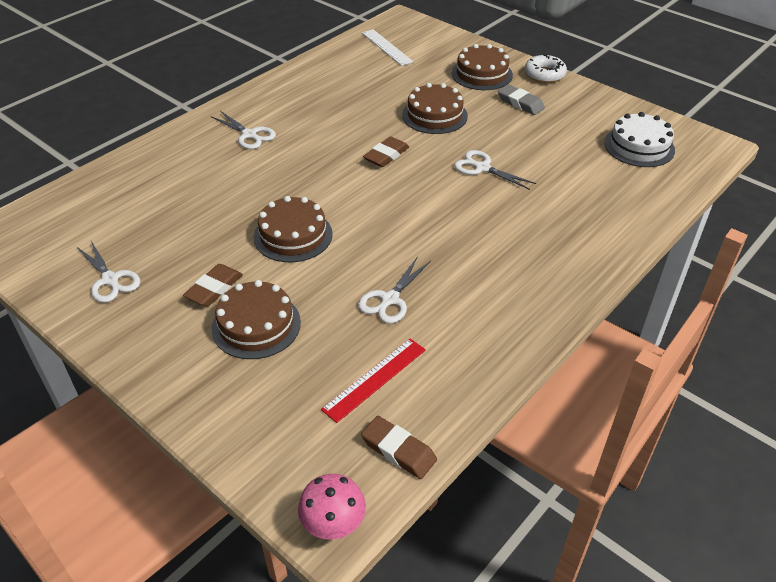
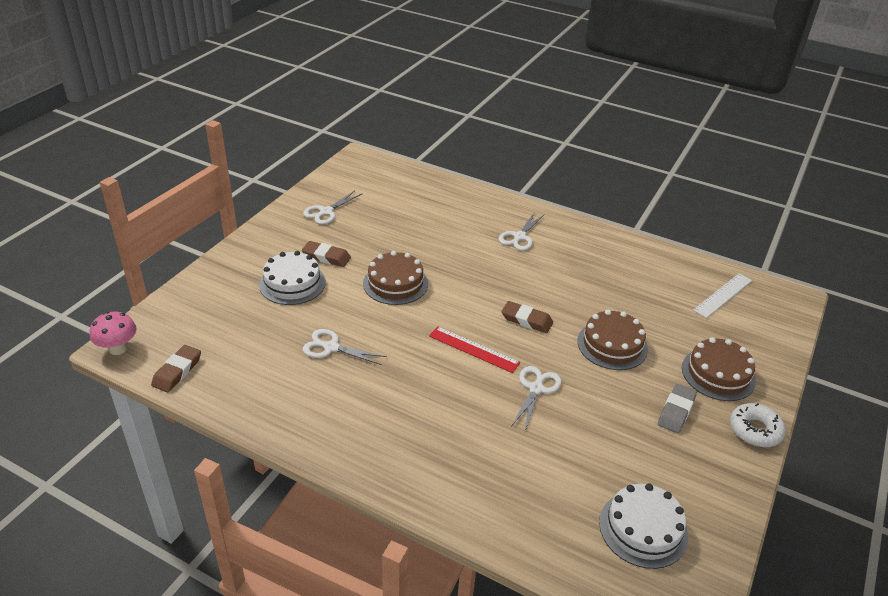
camera: 75 degrees right, 5 degrees down
brown cake [212,280,301,359] -> white cake [259,251,326,305]
red ruler [321,339,426,423] -> red ruler moved to [429,326,520,373]

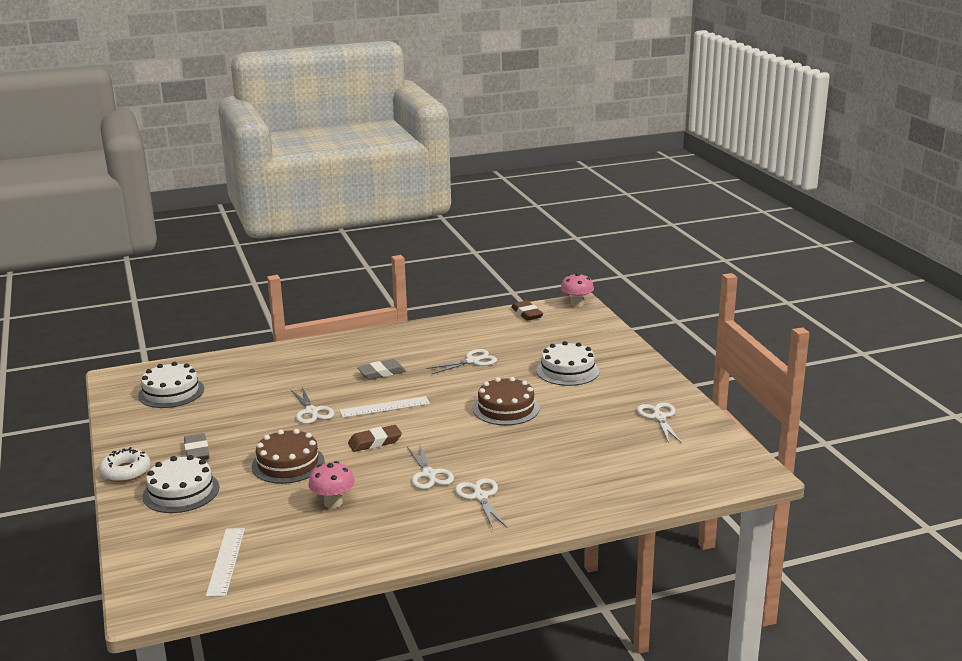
camera: 135 degrees right, 15 degrees down
brown eraser [302,241,351,267] -> none
red ruler [429,326,520,373] -> white ruler [339,396,430,418]
brown cake [682,337,756,401] -> white cake [142,455,219,513]
none -> pink mushroom [308,461,355,508]
none -> grey eraser [357,359,406,380]
none -> white scissors [407,443,454,489]

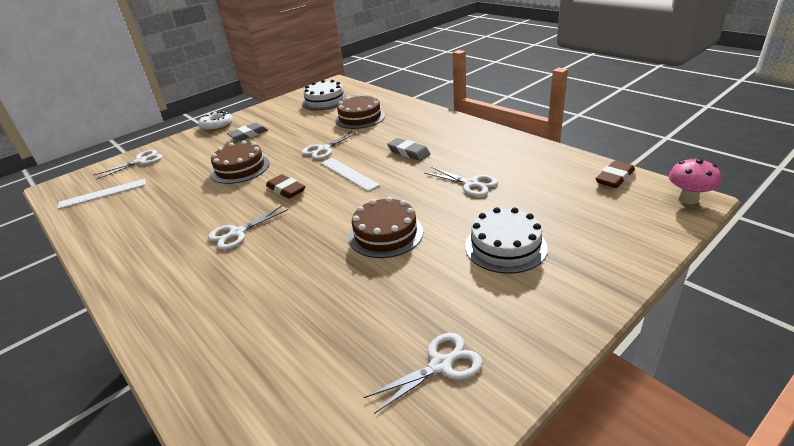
camera: 70 degrees right, 10 degrees up
white cake [142,455,219,513] -> none
pink mushroom [308,461,355,508] -> none
white scissors [455,478,507,529] -> white scissors moved to [94,150,163,179]
none -> brown cake [335,94,385,129]

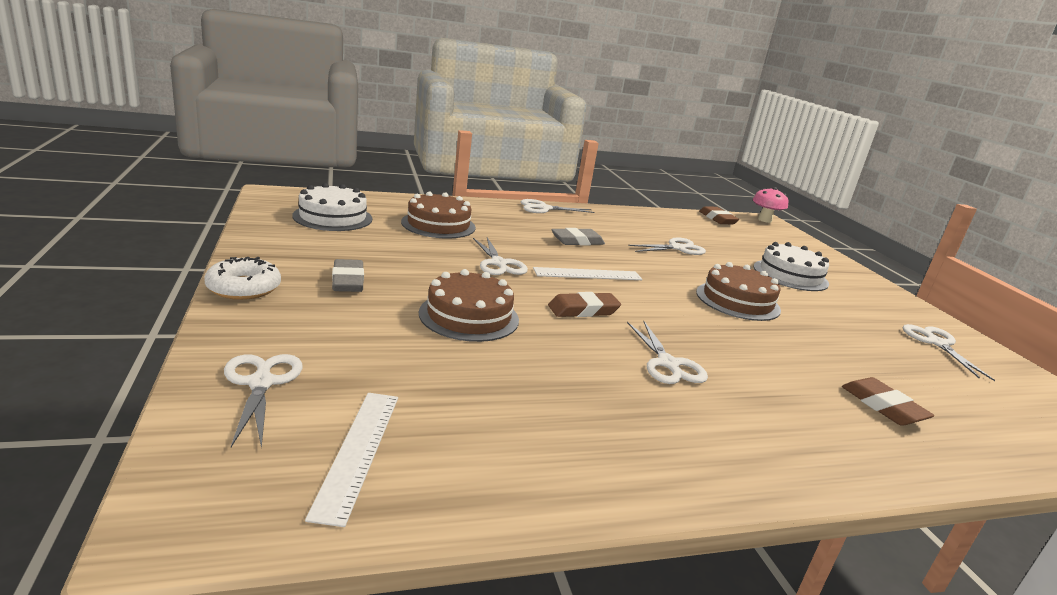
camera: 70 degrees left, 10 degrees down
none -> white scissors [521,199,595,213]
none -> brown eraser [842,377,935,426]

